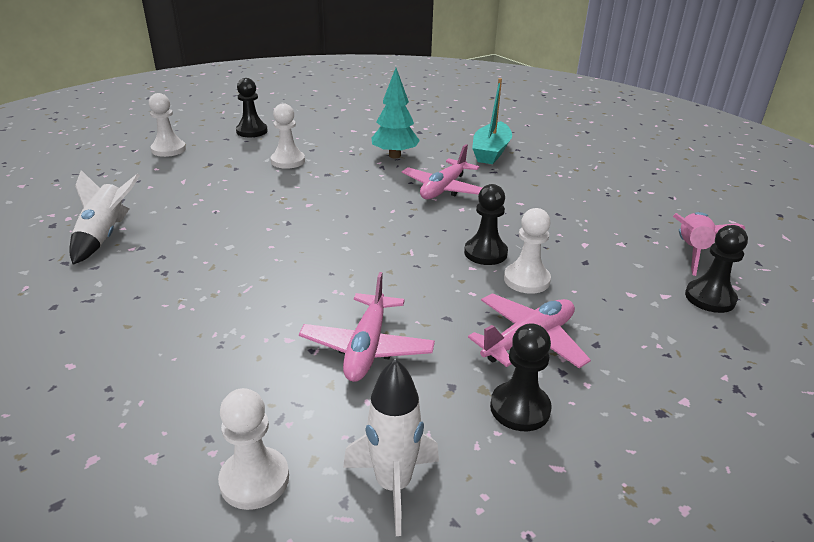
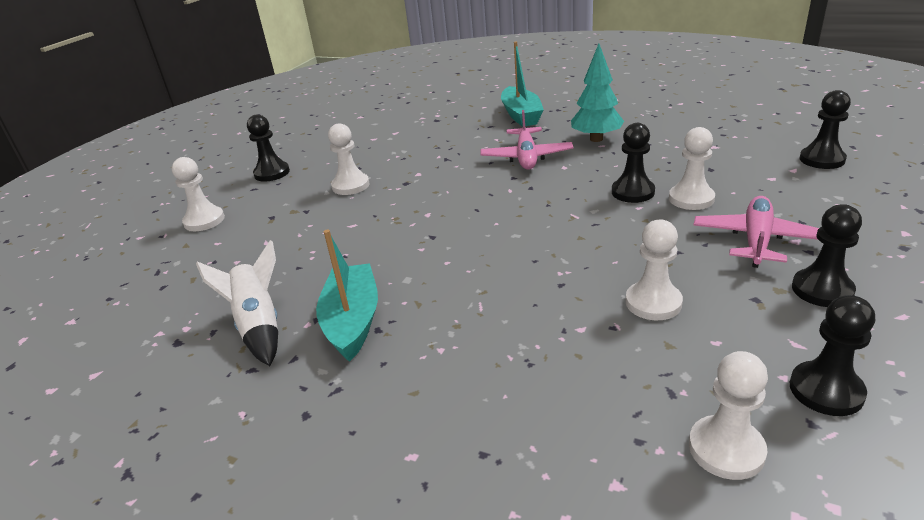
camera: 25 degrees left, 0 degrees up
pink plane [299,272,435,382] -> white pawn [626,219,683,320]
white rocket [343,359,439,536] -> black pawn [790,295,875,416]
turquoise tree [372,68,420,158] -> turquoise tree moved to [571,43,624,142]
pink rocket [673,212,745,276] -> none
none -> turquoise boat [316,229,378,362]

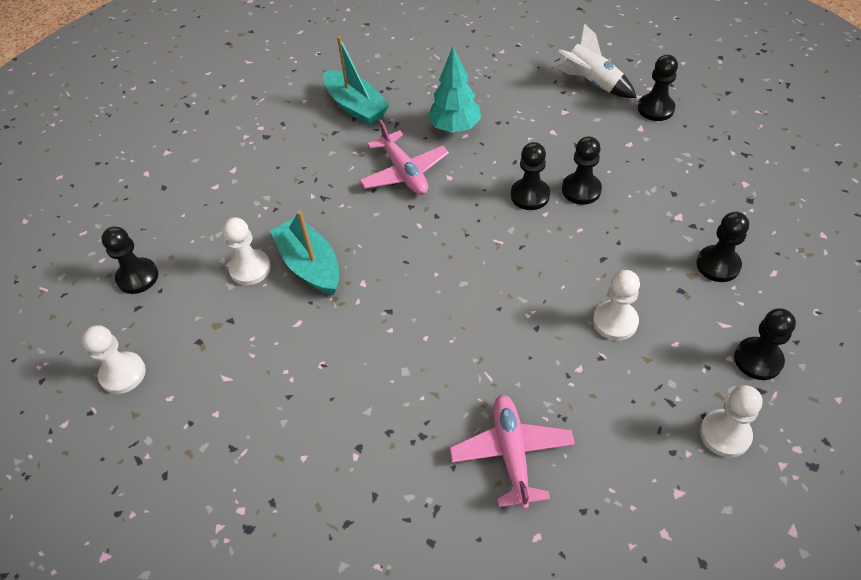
camera: 30 degrees left, 20 degrees up
white rocket [196,240,278,366] -> white rocket moved to [556,23,637,98]
turquoise boat [316,229,378,362] -> turquoise boat moved to [270,210,339,295]
white pawn [669,127,715,210] -> black pawn [562,136,602,205]
pink plane [694,196,819,268] -> pink plane moved to [449,395,575,510]

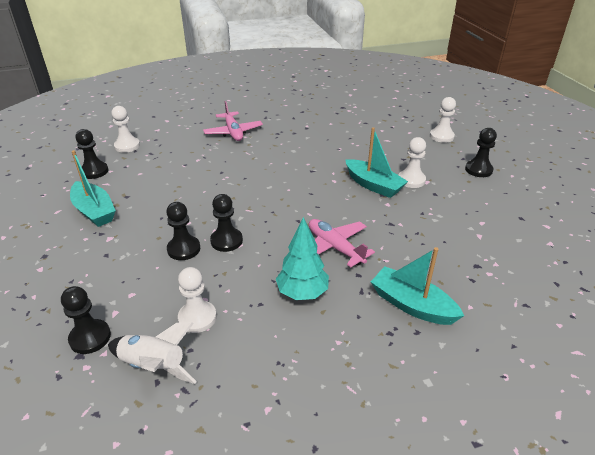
camera: 165 degrees right, 15 degrees down
white pawn [593,270,640,340] -> white pawn moved to [178,267,217,333]
black pawn [696,212,749,282] -> turquoise boat [70,150,116,227]

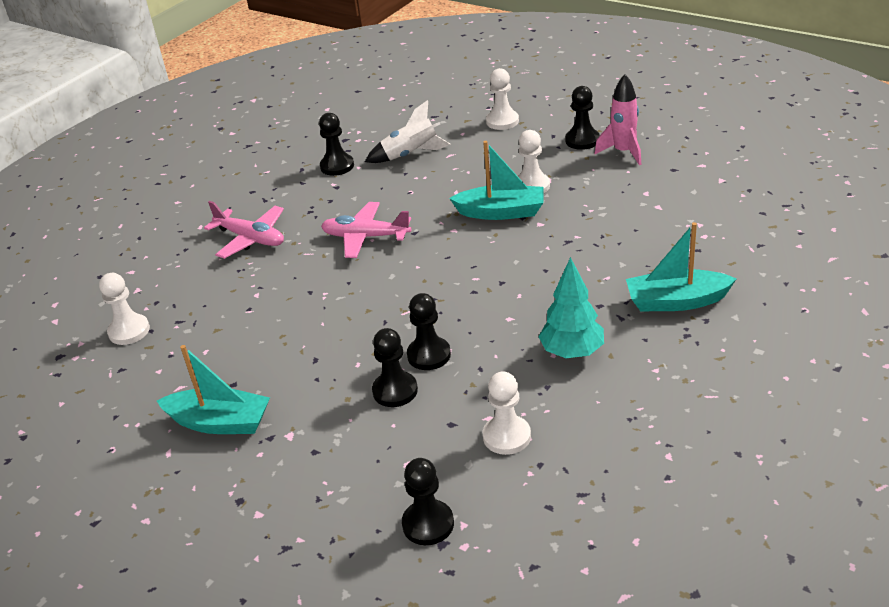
camera: 35 degrees left, 0 degrees up
black pawn [76,129,108,179] -> black pawn moved to [319,113,354,176]
white rocket [108,322,197,384] -> white rocket moved to [365,100,451,163]
pink plane [309,219,375,267] -> pink plane moved to [321,202,411,258]
none -> pink rocket [594,74,642,165]

